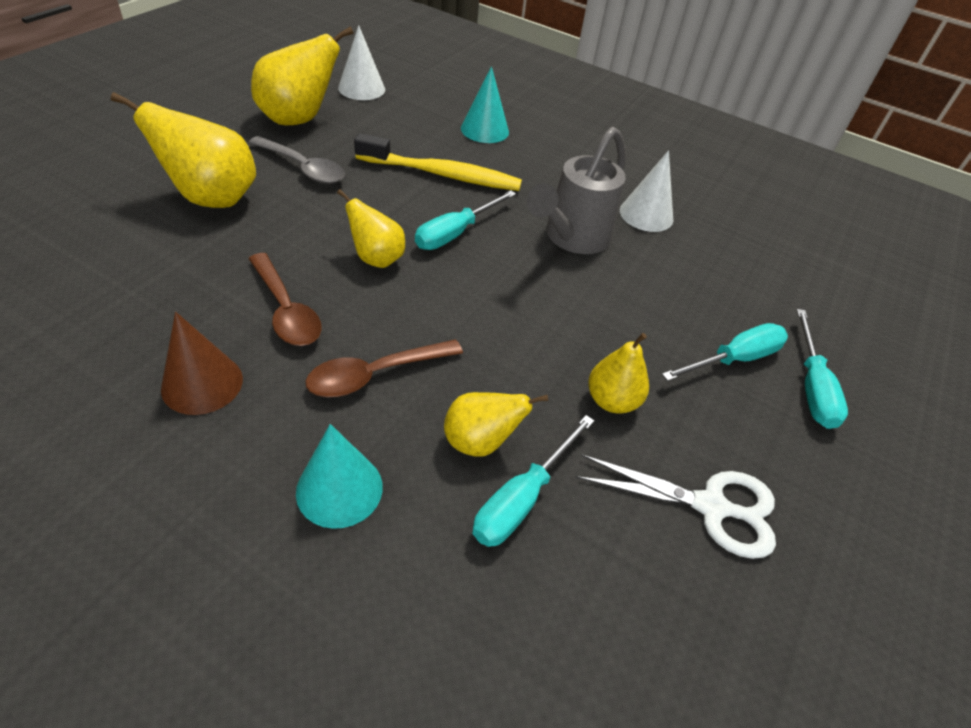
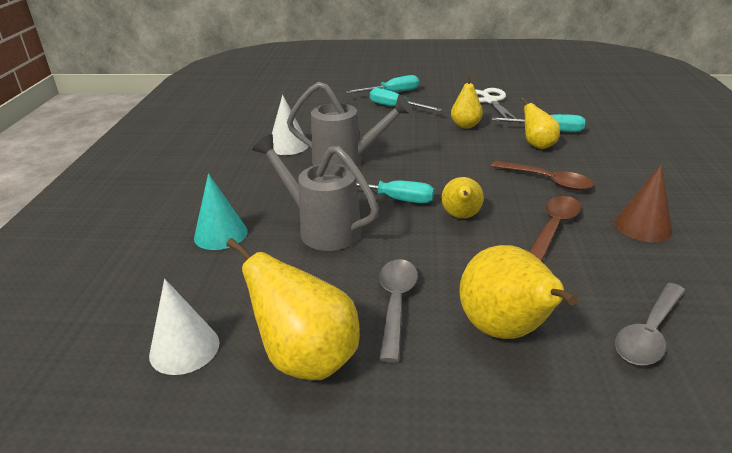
camera: 110 degrees left, 15 degrees down
turquoise cone [296,424,383,529] -> none
yellow toothbrush [354,133,522,191] -> grey watering can [252,134,379,251]
none -> grey spoon [615,283,685,365]

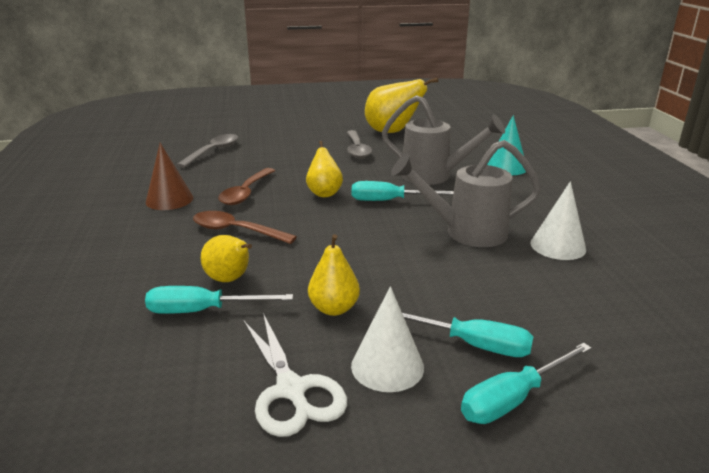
camera: 165 degrees right, 5 degrees down
white cone [149,279,220,375] -> white cone moved to [351,286,424,392]
yellow pear [459,245,578,339] -> none

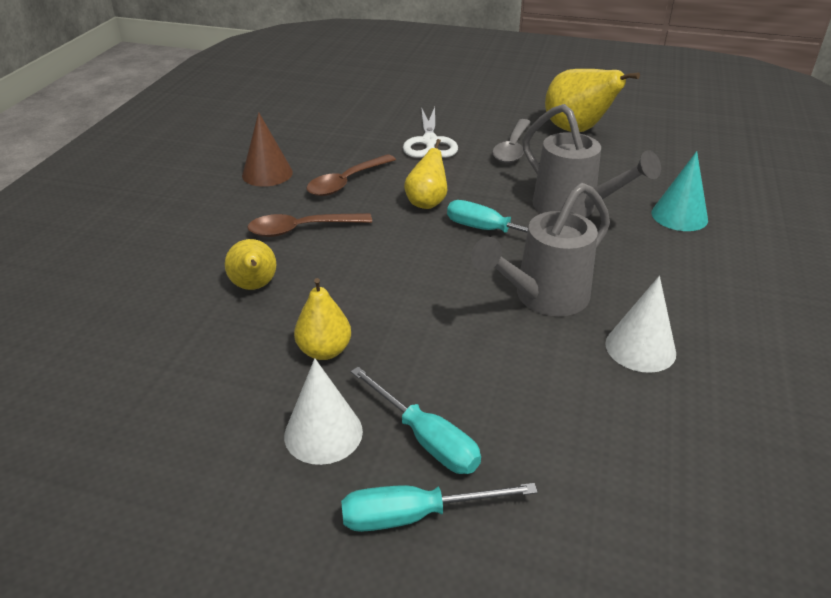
camera: 25 degrees right, 10 degrees up
turquoise screwdriver [145,286,293,314] -> none
grey spoon [176,134,238,168] -> none
brown spoon [193,211,297,244] -> brown spoon turned 60 degrees counterclockwise [247,213,372,237]
white scissors [243,313,347,437] -> white scissors moved to [403,107,458,158]
grey watering can [391,140,541,247] -> grey watering can turned 60 degrees counterclockwise [471,183,610,316]

